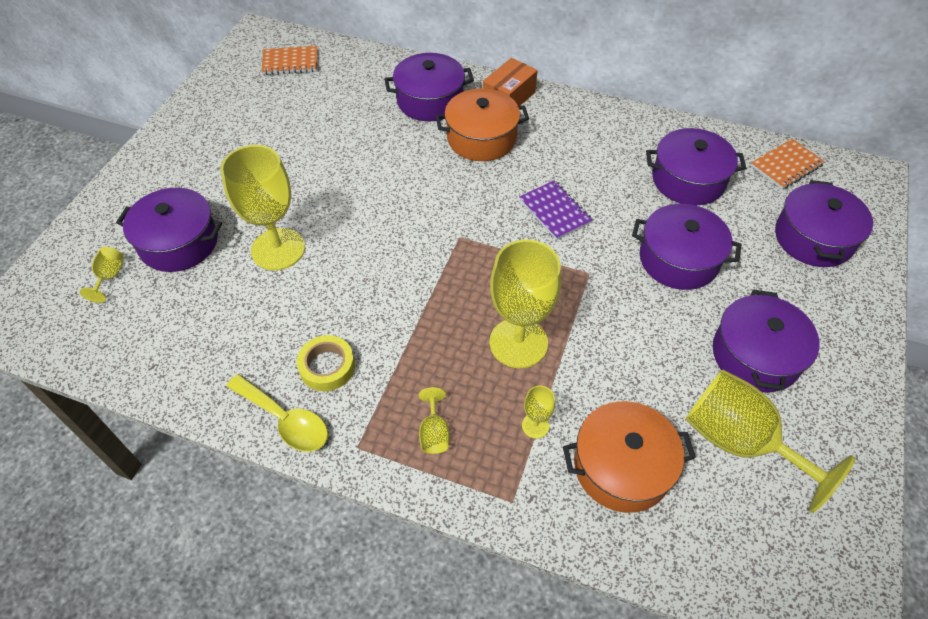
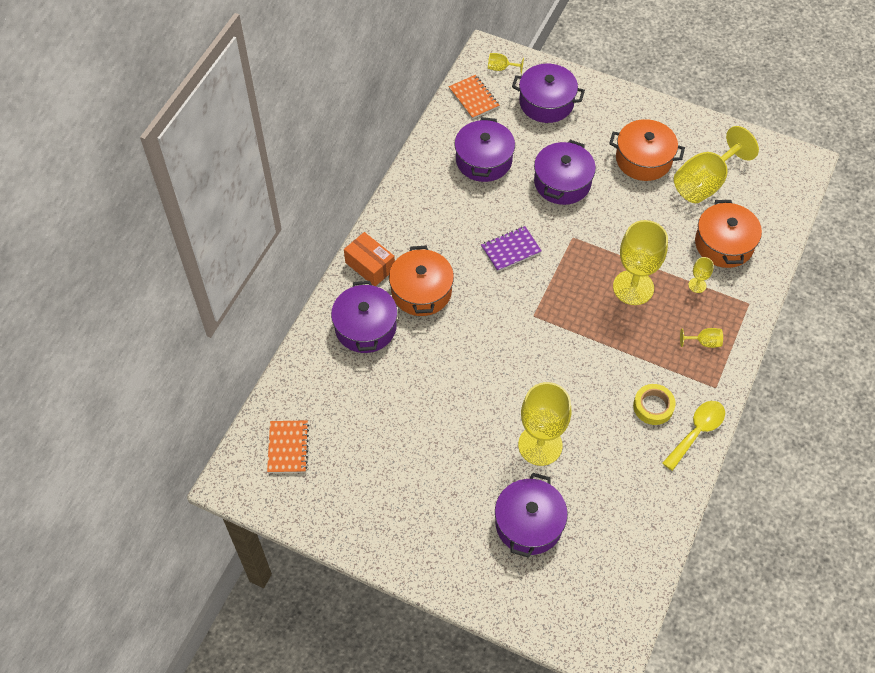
camera: 85 degrees left, 5 degrees up
yellow goblet [80,247,124,303] -> yellow goblet moved to [488,53,524,74]
purple pot [713,289,819,393] -> orange pot [609,119,685,181]

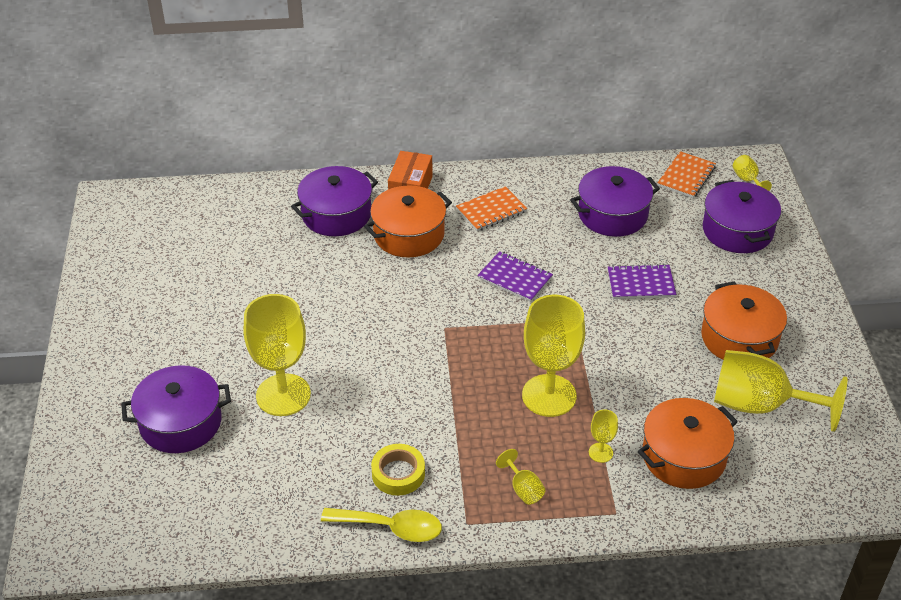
camera: 60 degrees right, 15 degrees down
orange notebook [267,421,309,473] -> orange notebook moved to [456,186,527,231]
purple pot [534,140,596,205] -> purple notebook [608,264,676,299]

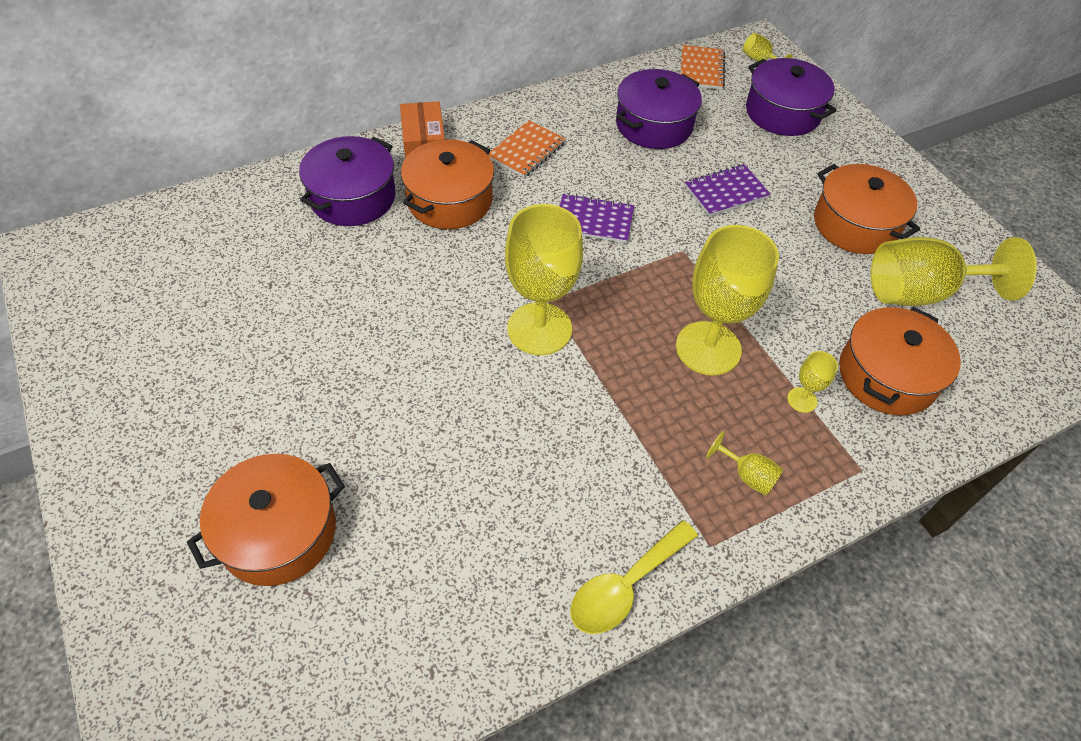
camera: 25 degrees left, 10 degrees up
purple pot [121,365,231,453] -> orange pot [187,454,345,586]
yellow goblet [244,294,311,416] -> yellow goblet moved to [505,204,583,355]
yellow spoon [321,508,442,542] -> yellow spoon turned 150 degrees clockwise [570,520,698,634]
yellow tape [371,444,425,496] -> none

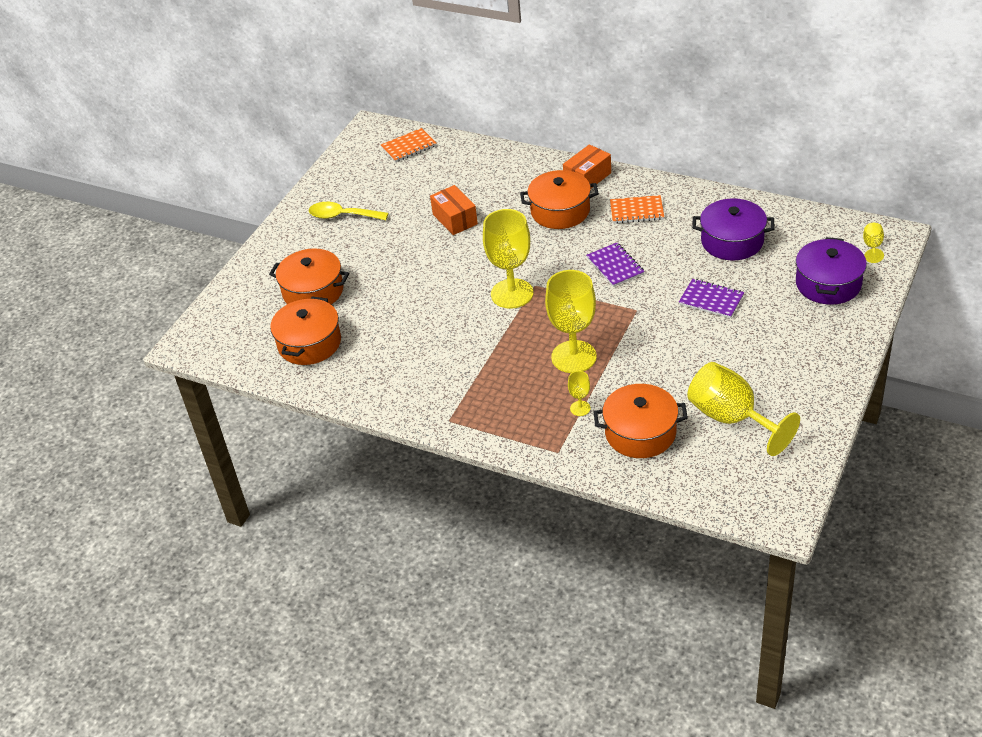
camera: 60 degrees right, 10 degrees down
purple pot [299,136,396,226] -> none
yellow spoon [570,520,698,634] -> yellow spoon moved to [309,202,388,220]
orange notebook [681,45,725,90] -> orange notebook moved to [381,128,437,163]
yellow goblet [706,431,784,496] -> none
orange pot [814,164,920,254] -> orange pot moved to [270,296,341,365]
none -> orange box [430,185,478,235]

